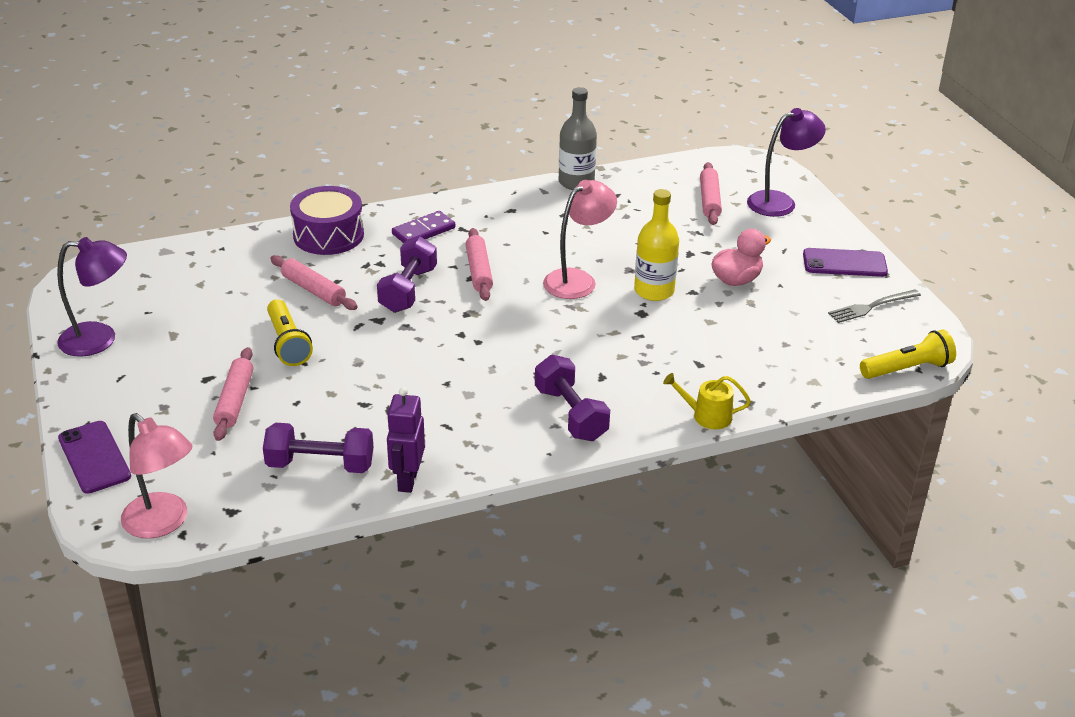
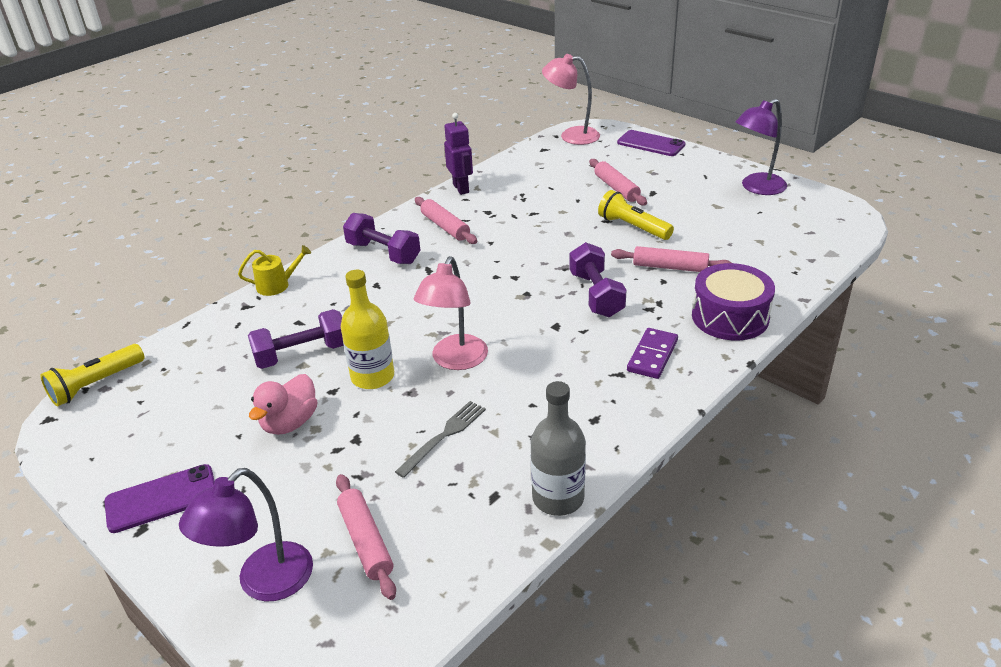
camera: 155 degrees right, 0 degrees up
purple dumbbell [263,423,373,473] -> purple dumbbell moved to [248,309,344,369]
pink rolling pin [466,228,493,301] -> pink rolling pin moved to [415,197,477,244]
grey fork [828,289,921,323] -> grey fork moved to [395,401,486,478]

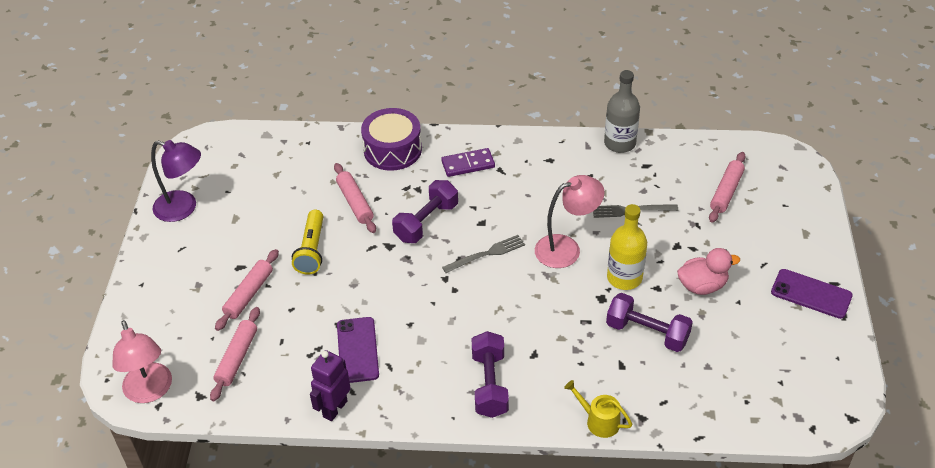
camera: 130 degrees left, 10 degrees up
yellow flashlight [40,344,145,406] -> none
purple lamp [179,468,313,602] -> none
pink rolling pin [415,197,477,244] -> pink rolling pin moved to [210,307,260,401]
purple phone [617,130,685,156] -> purple phone moved to [337,317,379,383]
none -> grey fork [442,235,525,273]

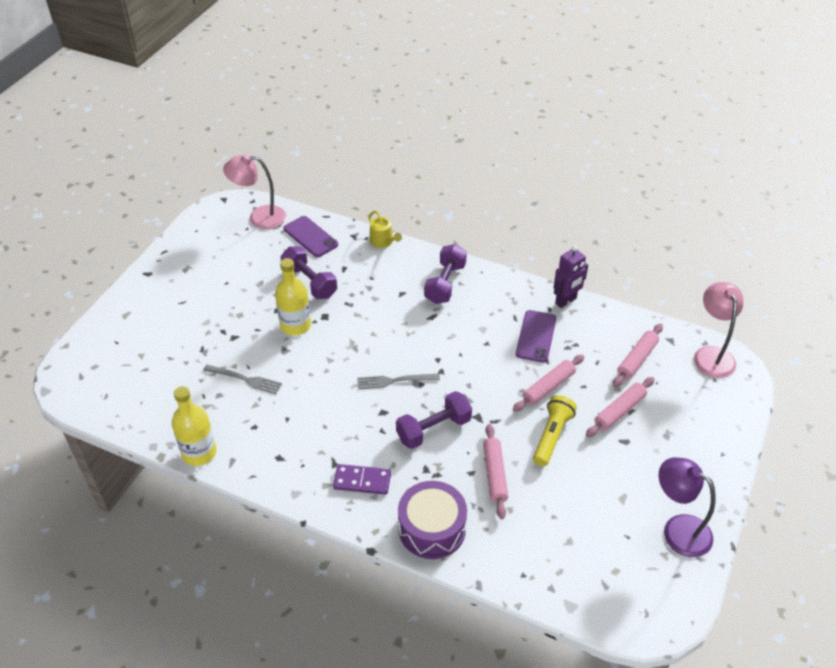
camera: 160 degrees left, 0 degrees up
pink lamp [535,175,605,268] -> pink lamp moved to [223,154,286,229]
grey bottle [604,70,640,153] -> yellow bottle [172,386,216,466]
pink duck [677,248,740,295] -> none
pink rolling pin [709,152,746,222] -> pink rolling pin moved to [513,354,584,412]
purple phone [771,269,853,319] -> purple phone moved to [283,216,338,257]

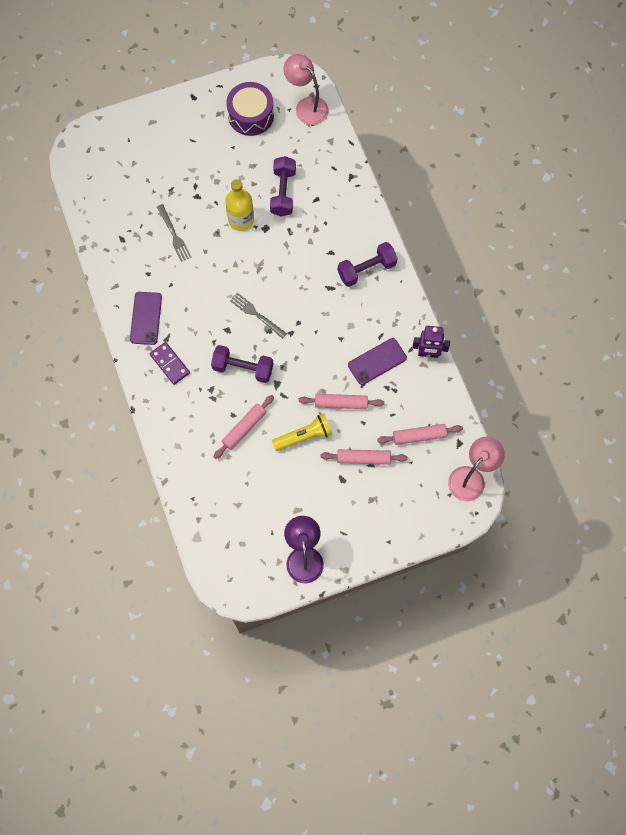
camera: 45 degrees right, 25 degrees up
yellow bottle [172,386,216,466] -> none
purple phone [283,216,338,257] -> purple phone moved to [130,292,162,345]
yellow watering can [368,211,402,248] -> none
purple drum [398,481,467,559] -> purple drum moved to [226,82,274,136]

